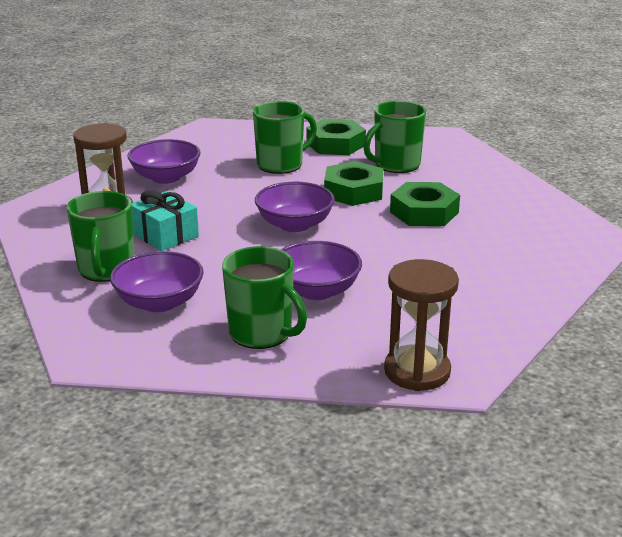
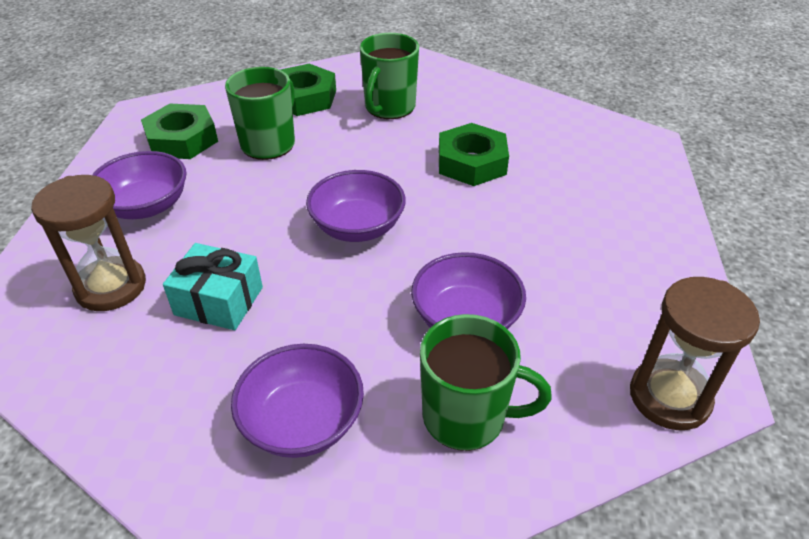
camera: 30 degrees left, 15 degrees up
green mug [67,191,134,282] -> none
green nut [324,161,383,206] -> green nut moved to [141,104,218,159]

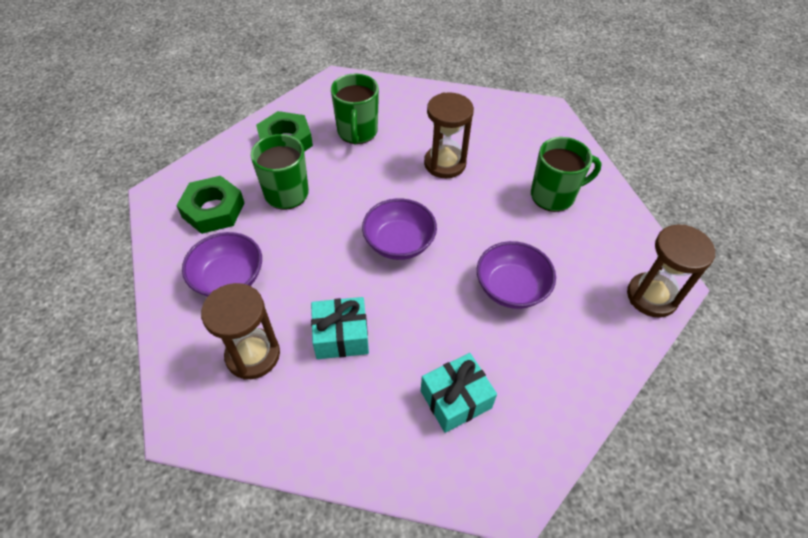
camera: 25 degrees left, 10 degrees up
purple bowl [231,344,364,458] -> turquoise gift [421,353,497,433]
green mug [420,314,552,451] -> green mug moved to [531,137,602,212]
green nut [439,123,509,186] -> brown hourglass [424,92,474,178]

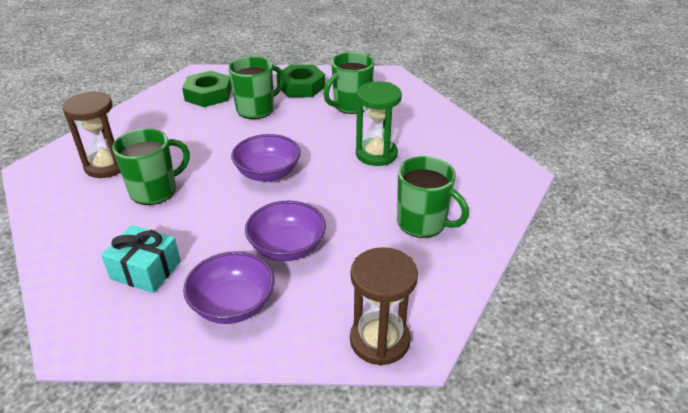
camera: 50 degrees right, 15 degrees down
purple bowl [182,232,262,297] -> purple bowl moved to [183,251,274,324]
turquoise gift [311,297,369,359] -> green mug [112,129,190,205]
brown hourglass [424,92,474,178] -> green hourglass [356,81,402,166]

